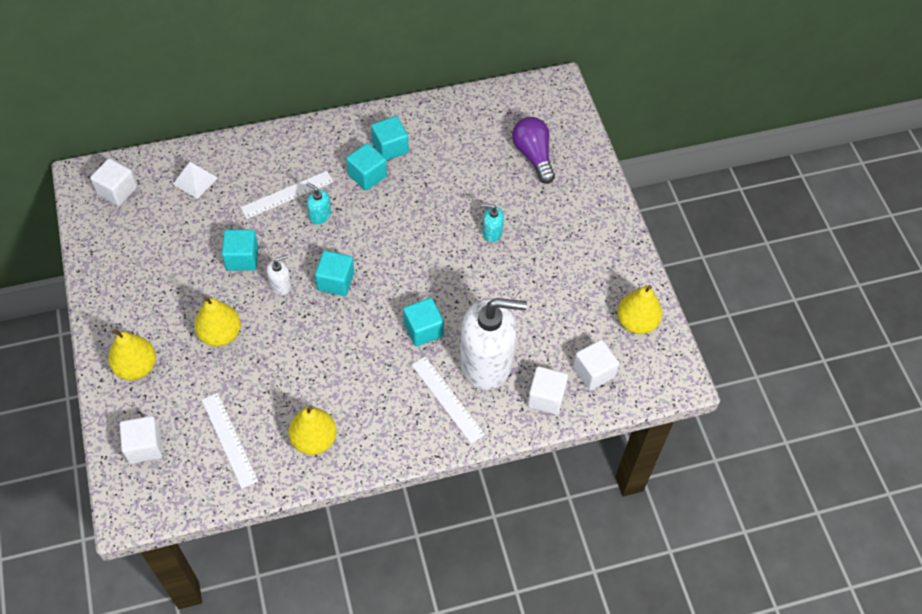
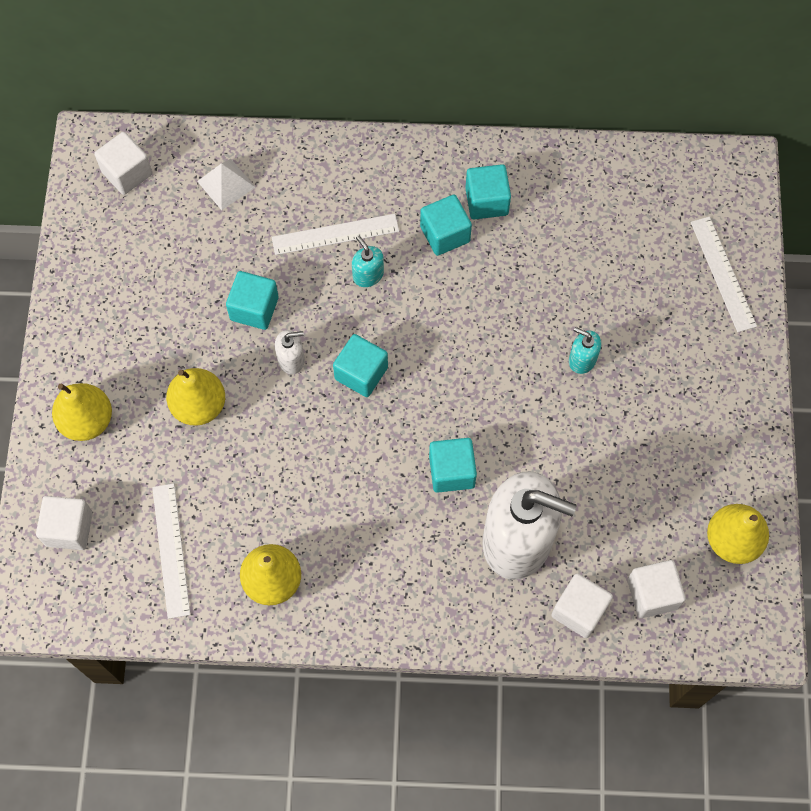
camera: 20 degrees right, 10 degrees up
white ruler [412,356,485,444] -> white ruler moved to [691,216,757,332]
purple light bulb [512,117,555,184] -> none

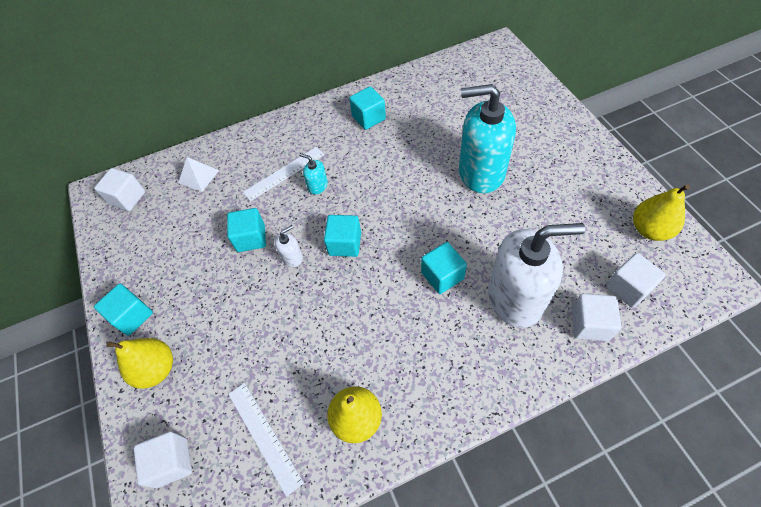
camera: 20 degrees left, 10 degrees down
yellow pear [166,368,225,426] -> none
turquoise cube [420,195,472,256] -> turquoise cube moved to [94,284,153,336]
turquoise soap dispenser [569,327,601,374] -> turquoise soap dispenser [459,84,516,193], size x2.44
white ruler [691,216,757,332] -> none

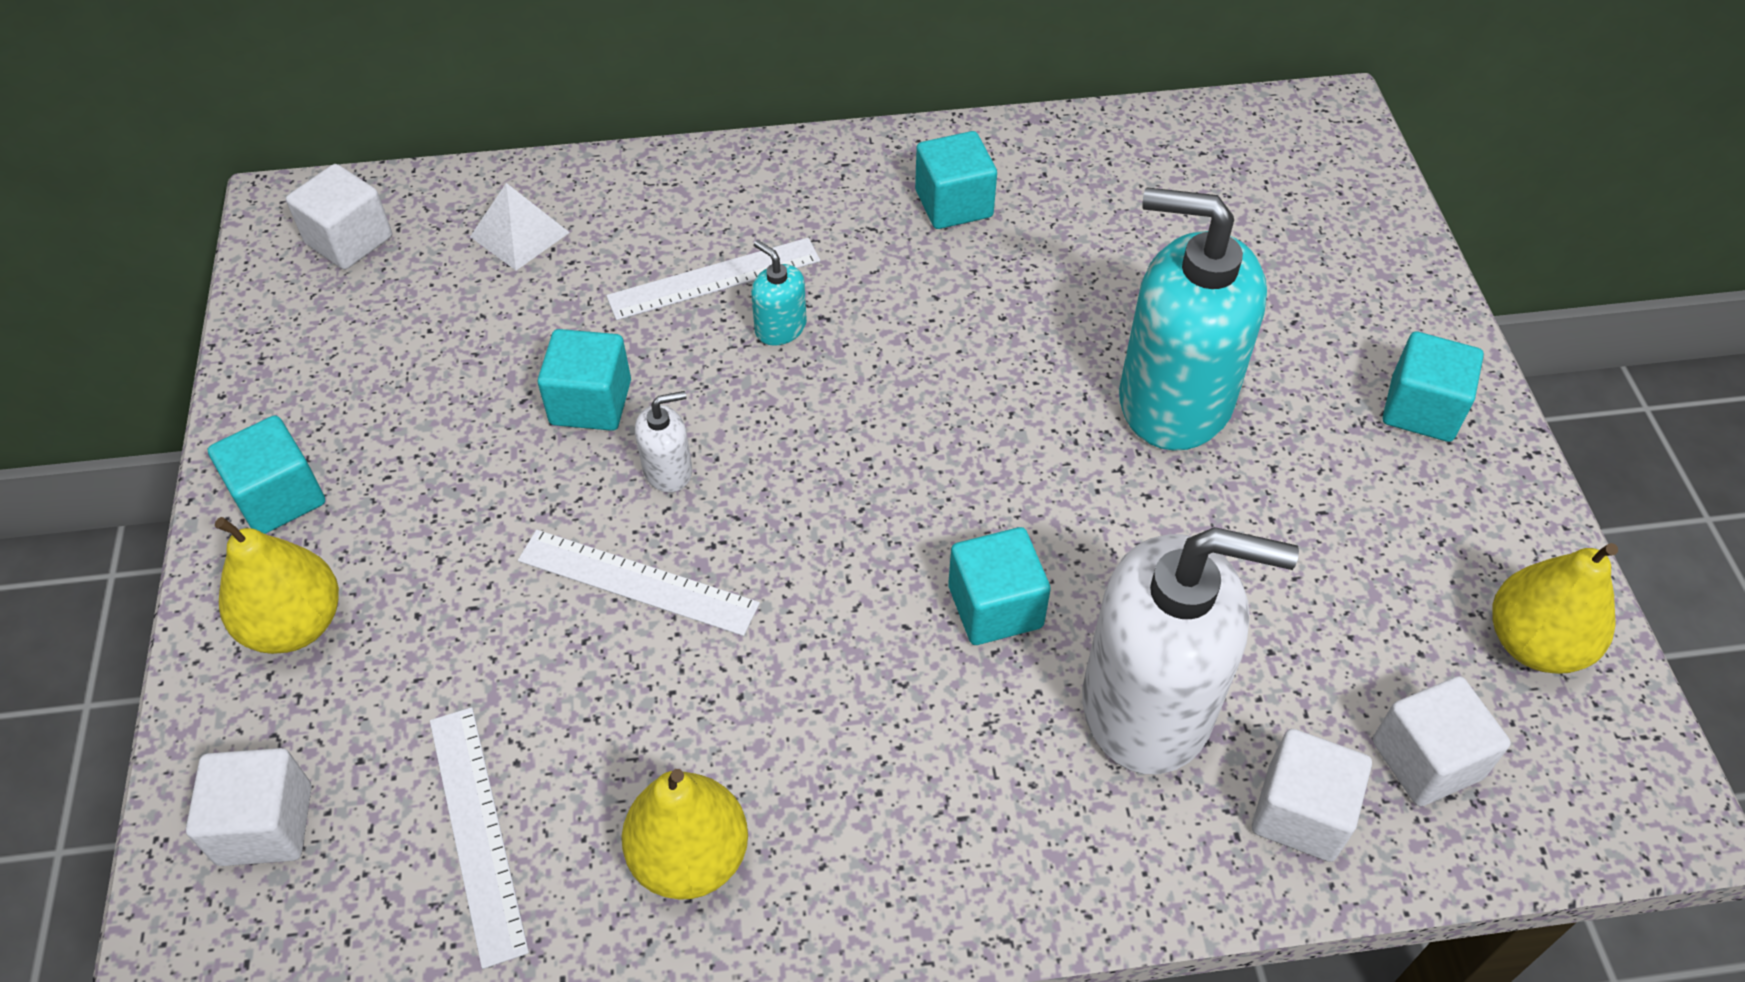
camera: 10 degrees right, 5 degrees down
turquoise cube [324,215,361,257] -> turquoise cube moved to [1383,331,1484,442]
none -> white ruler [518,530,760,636]

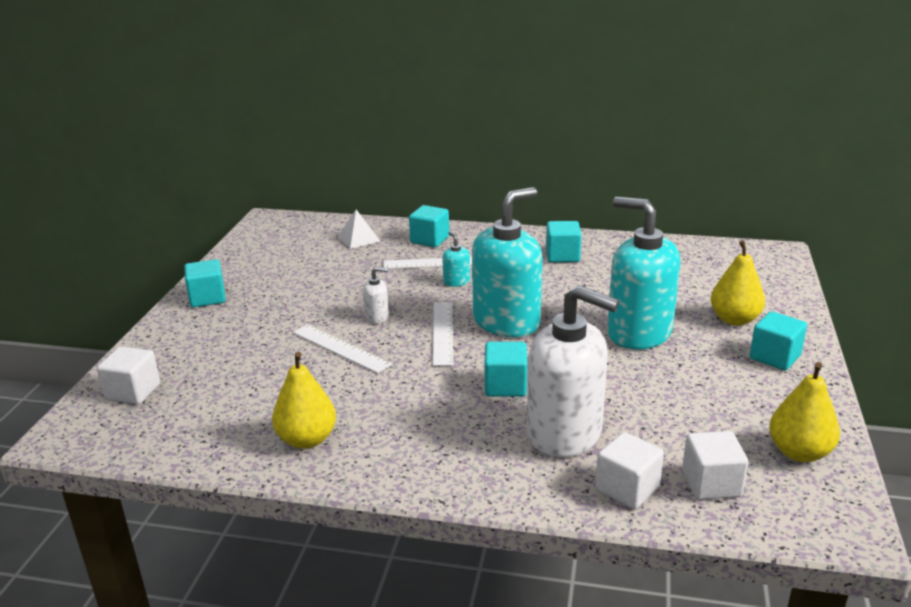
camera: 20 degrees right, 25 degrees down
yellow pear [215,517,339,654] -> yellow pear moved to [710,240,765,326]
white cube [286,164,392,270] -> none
white ruler [430,707,529,969] -> white ruler moved to [433,302,453,366]
turquoise cube [538,329,631,431] -> turquoise cube moved to [409,205,449,247]
none -> turquoise soap dispenser [472,187,542,337]

